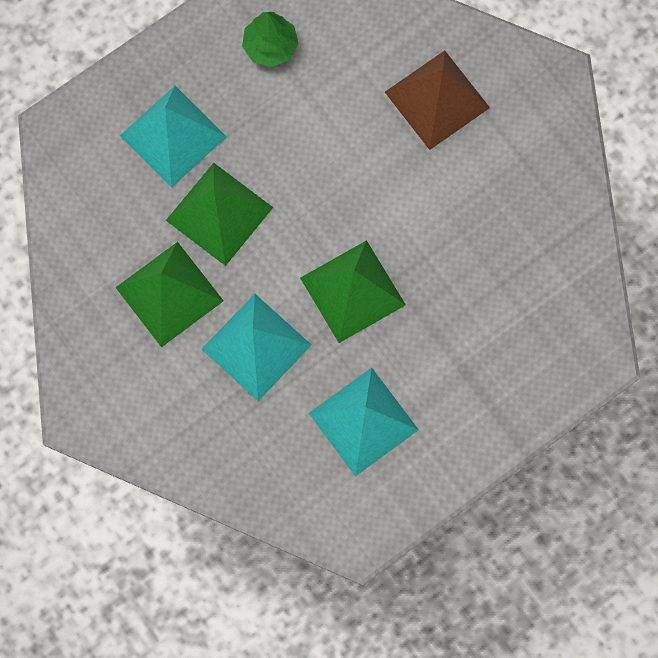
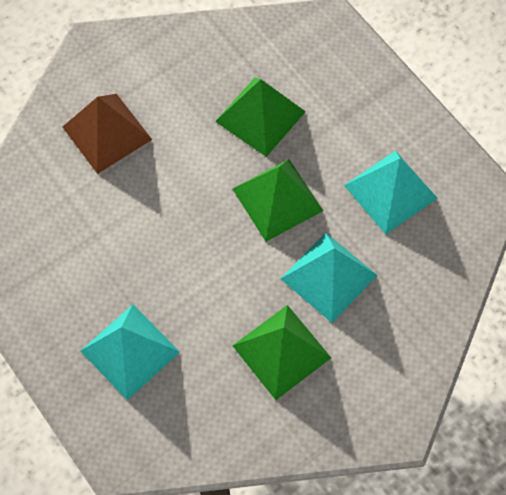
camera: 90 degrees left, 10 degrees down
green pyramid [166,163,273,266] -> green pyramid moved to [215,78,306,157]
green tree [242,12,299,67] -> none

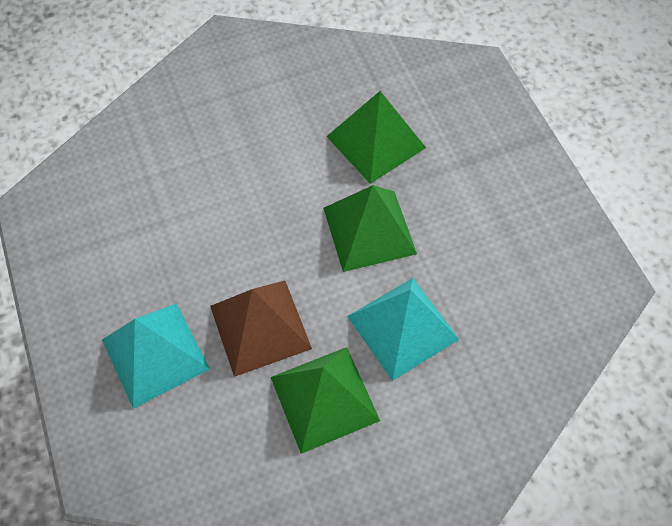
camera: 15 degrees right, 5 degrees down
brown pyramid [63,94,152,174] -> brown pyramid moved to [210,281,312,377]
turquoise pyramid [344,150,437,234] -> none

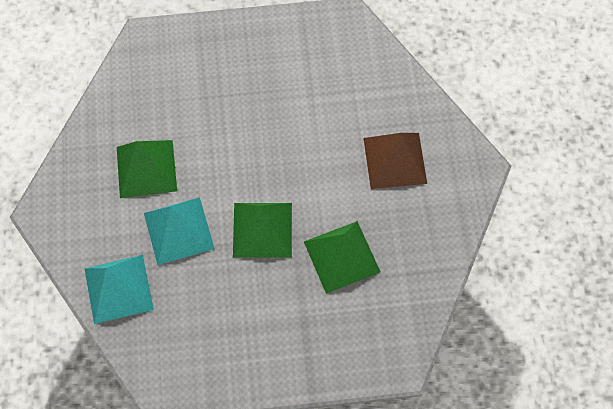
camera: 105 degrees right, 5 degrees up
turquoise pyramid [102,303,210,409] -> turquoise pyramid moved to [84,255,154,324]
brown pyramid [210,281,312,377] -> brown pyramid moved to [363,133,427,189]

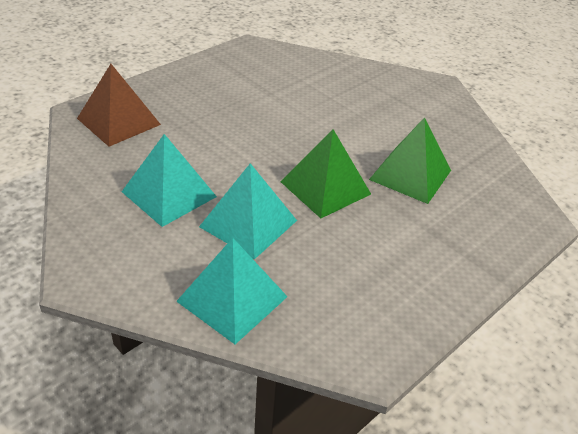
camera: 40 degrees left, 25 degrees down
green pyramid [117,140,177,198] -> turquoise pyramid [122,134,217,227]
brown pyramid [363,133,427,189] -> brown pyramid moved to [77,64,161,147]

